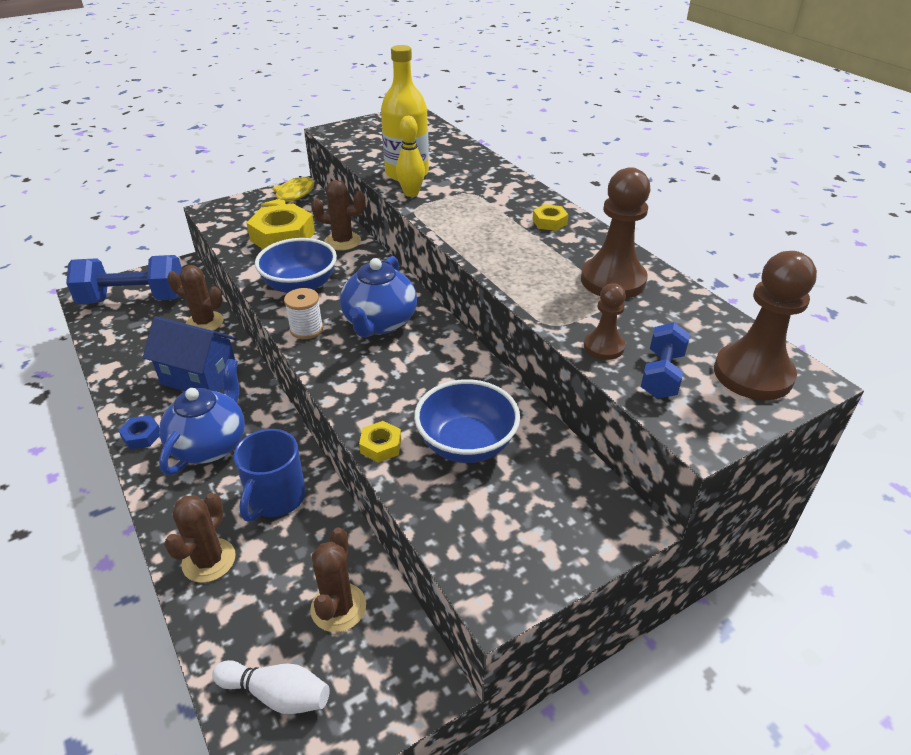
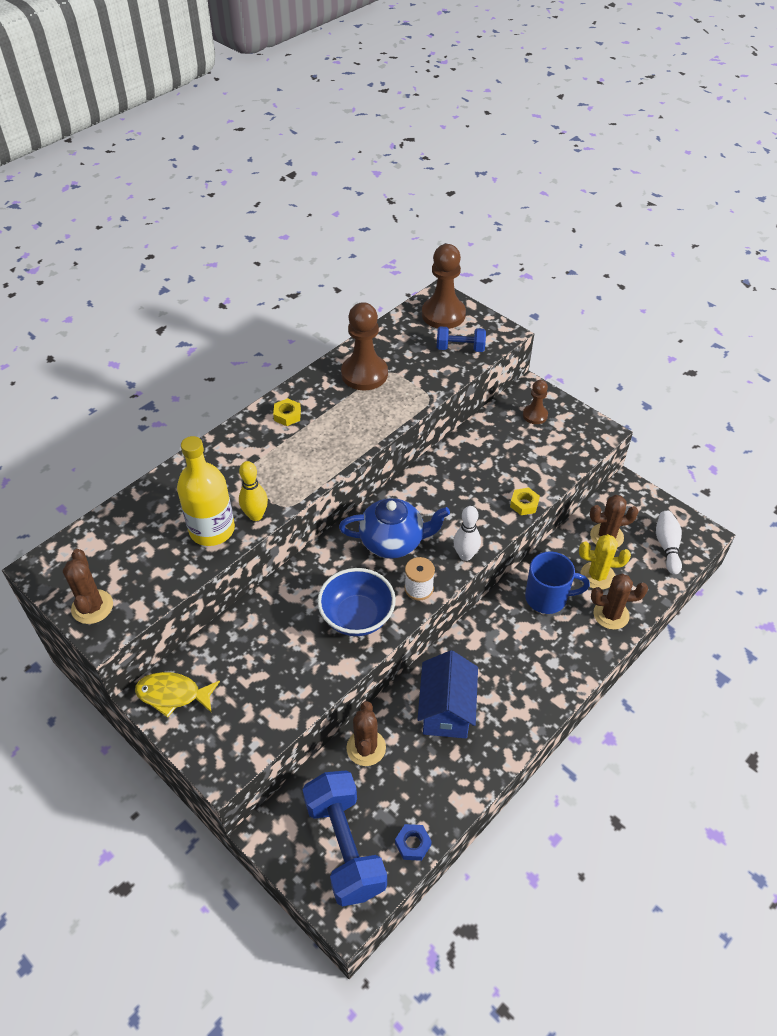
camera: 105 degrees left, 10 degrees up
blue nut [118,415,160,449] -> blue nut moved to [395,824,432,861]
blue teapot [159,359,245,475] -> none
yellow nut [247,203,315,249] -> none
brown cactus [311,180,366,251] -> brown cactus moved to [63,549,113,624]
blue bowl [414,379,520,463] -> none
brown pawn [584,283,626,360] -> brown pawn moved to [523,380,548,424]
none -> white bowling pin [453,506,481,561]
none -> yellow cactus [579,534,631,590]

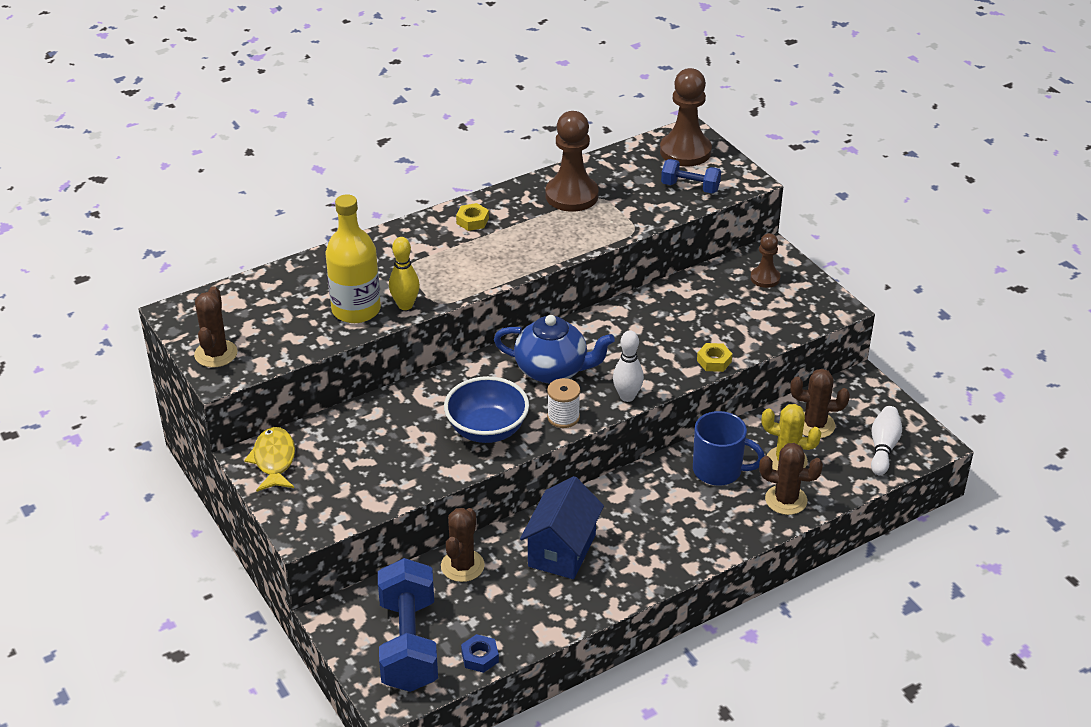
camera: 15 degrees right, 10 degrees down
yellow fish [135,672,220,718] -> yellow fish turned 60 degrees clockwise [244,427,295,492]

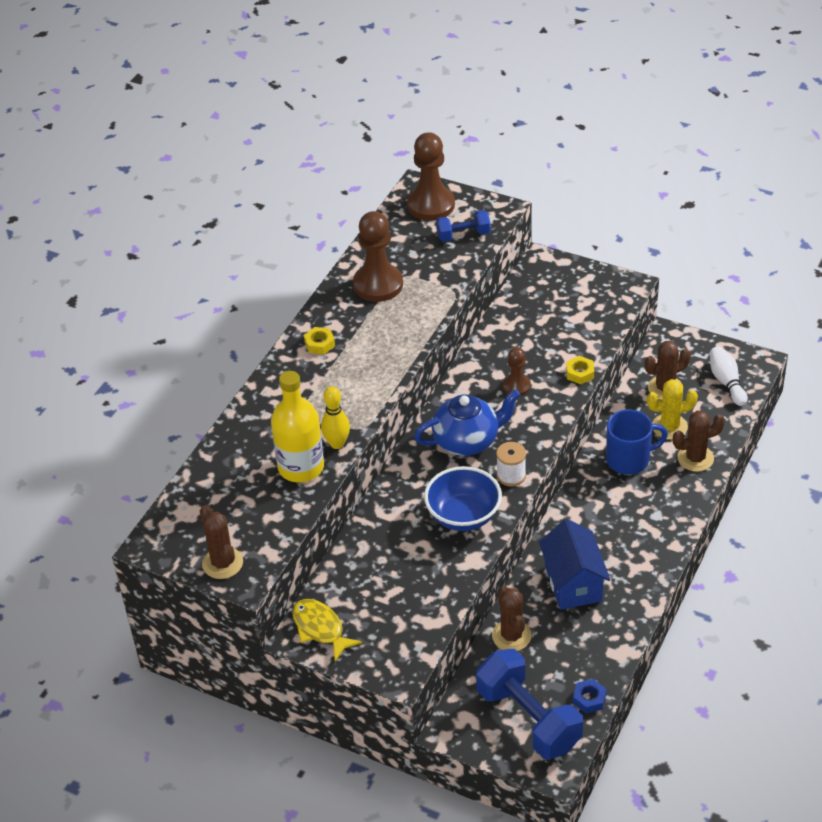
camera: 30 degrees left, 5 degrees up
white bowling pin [613,330,644,402] -> none
brown pawn [751,233,781,288] -> brown pawn moved to [503,347,531,396]

